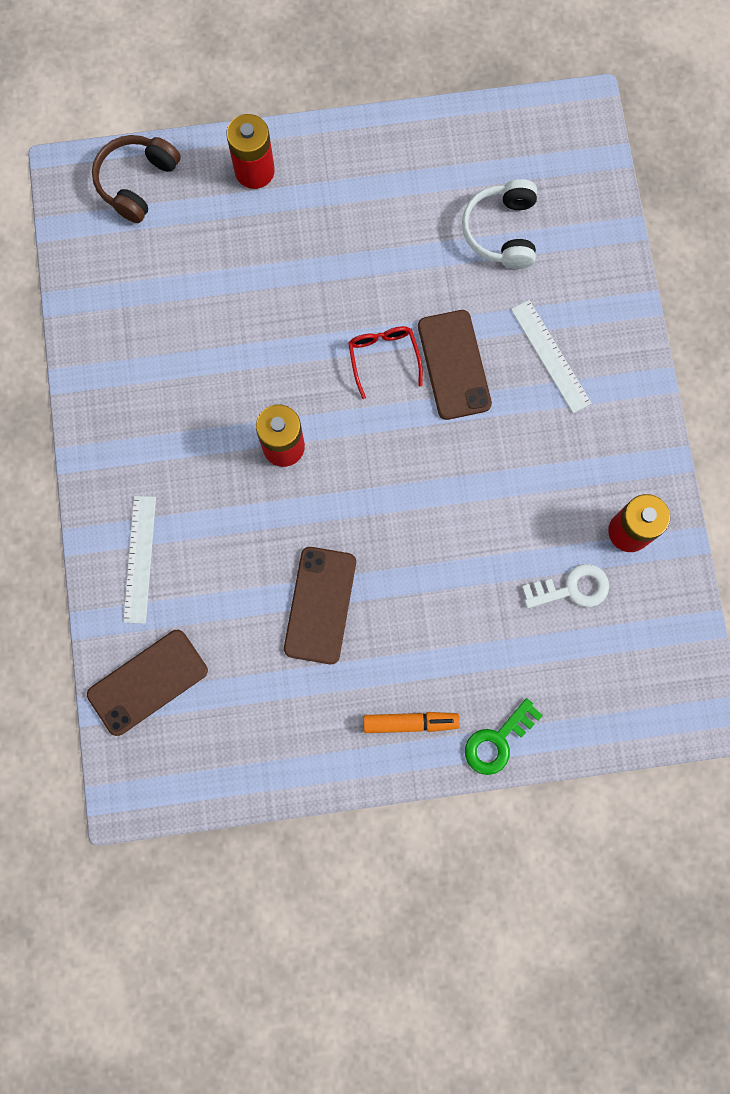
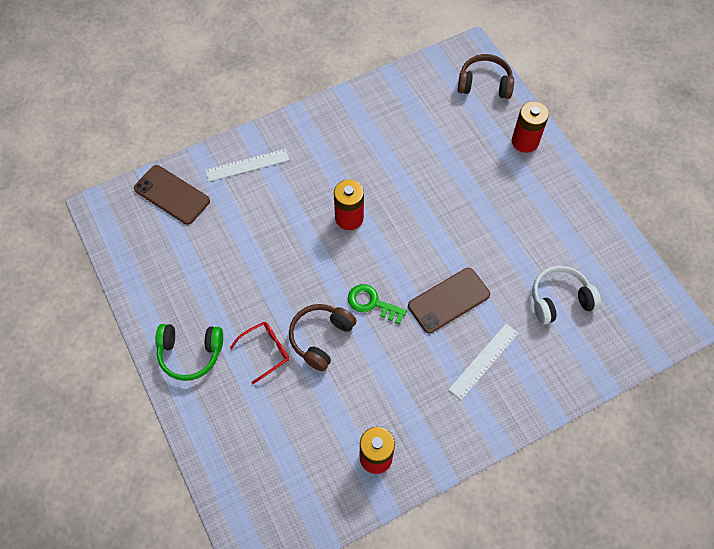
camera: 70 degrees right, 15 degrees down
brown phone [284,547,356,664] -> none
red glasses [348,326,423,399] -> red glasses moved to [230,322,289,384]
orange marker [363,712,460,733] -> green headphones [155,324,223,381]
green key [465,698,543,775] -> green key moved to [348,284,407,324]
white key [522,564,609,608] -> none
none -> brown headphones [289,304,357,371]

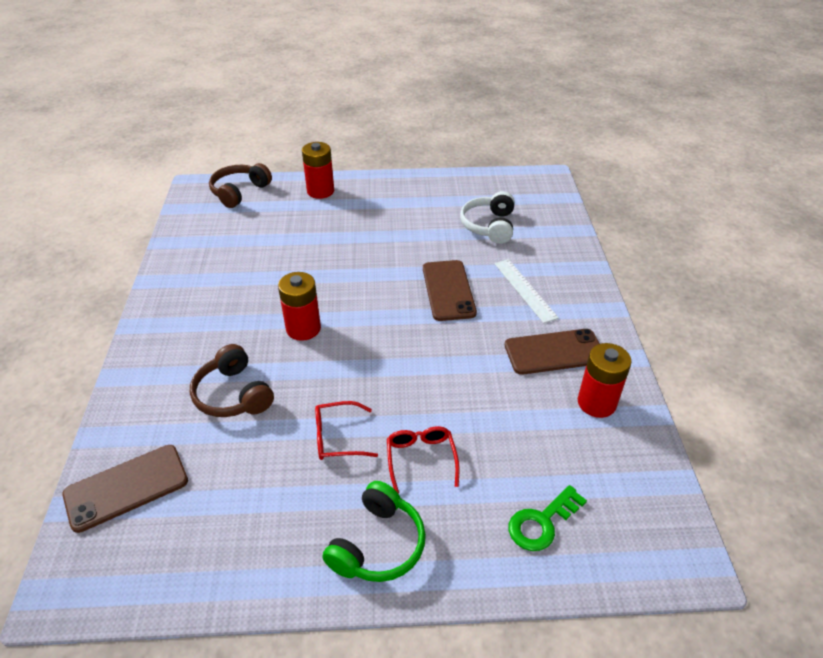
camera: 65 degrees left, 20 degrees down
white ruler [205,149,289,182] -> none
brown headphones [289,304,357,371] -> brown headphones moved to [190,344,274,417]
green key [348,284,407,324] -> green key moved to [509,485,587,551]
none -> red glasses [315,401,378,460]
none -> brown phone [505,329,600,375]

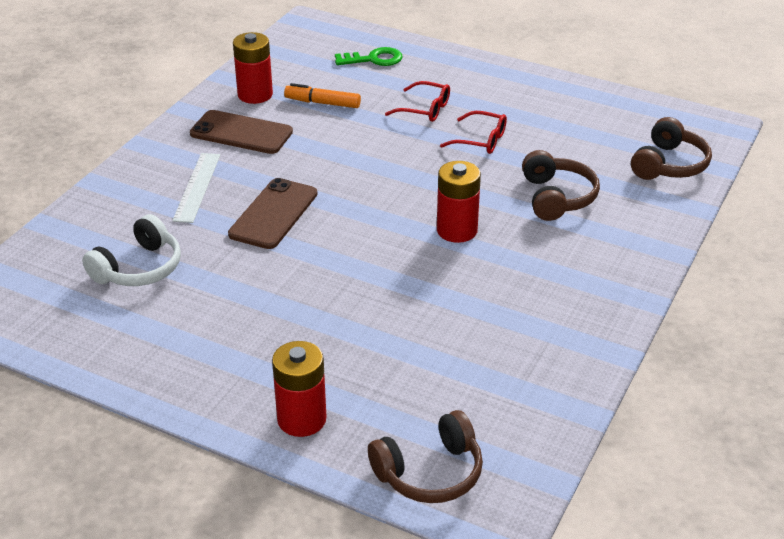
camera: 150 degrees left, 5 degrees down
brown phone [63,445,188,533] -> brown headphones [631,117,712,180]
green headphones [322,481,426,582] -> none
red glasses [387,426,460,494] -> red glasses turned 90 degrees counterclockwise [385,81,450,122]
none -> orange marker [284,83,361,108]

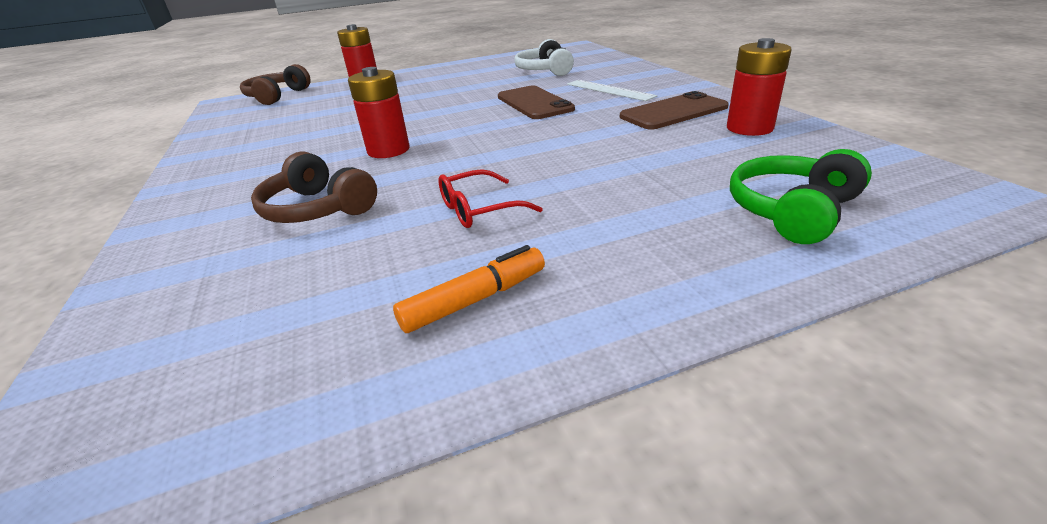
camera: 135 degrees right, 5 degrees down
orange marker [284,83,361,108] -> orange marker moved to [393,245,545,333]
green key [335,47,403,66] -> green headphones [730,149,872,244]
red glasses [385,81,450,122] -> none
brown headphones [631,117,712,180] -> none

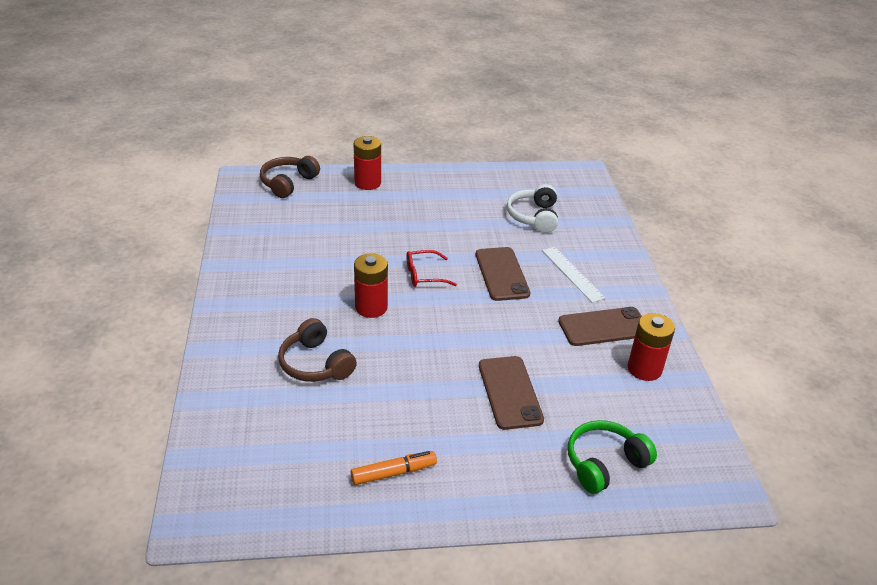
camera: 10 degrees right, 5 degrees up
red glasses [438,169,543,228] -> red glasses moved to [406,250,457,287]
none -> brown phone [479,356,544,430]

